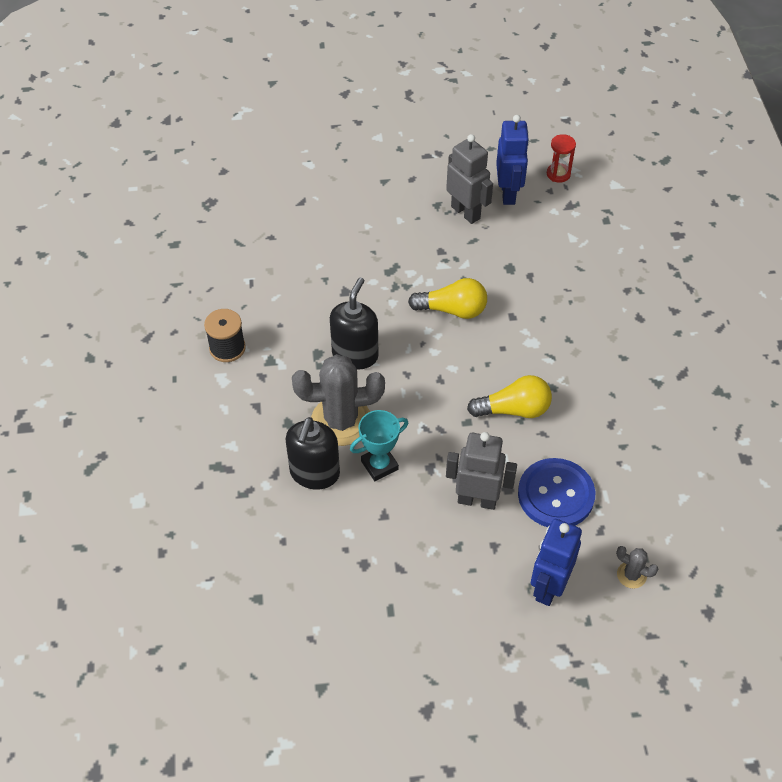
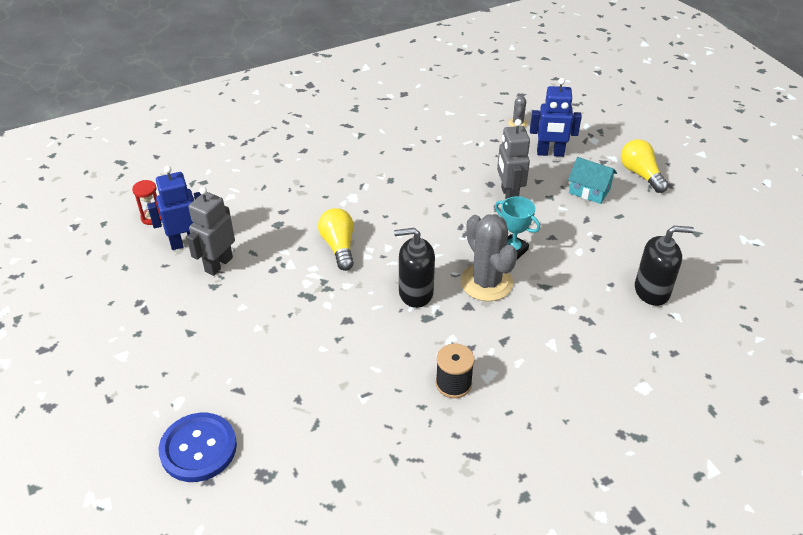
camera: 110 degrees left, 10 degrees down
black soap dispenser [285,417,340,489] -> black soap dispenser moved to [635,226,694,306]
yellow light bulb [467,375,552,418] -> yellow light bulb moved to [621,139,669,193]
blue button [518,458,595,527] -> blue button moved to [159,413,237,482]
none -> turquoise house [568,157,617,204]

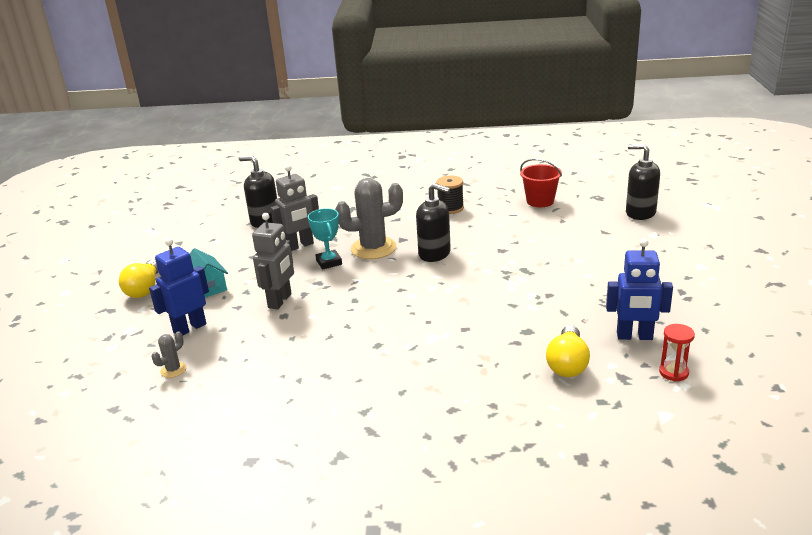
camera: 150 degrees left, 15 degrees down
blue button [159,413,237,482] -> black soap dispenser [626,144,660,220]
grey robot [187,187,235,276] -> grey robot moved to [271,165,319,251]
yellow light bulb [318,208,354,271] -> yellow light bulb moved to [546,325,590,377]
grey cactus [460,214,517,301] -> grey cactus turned 75 degrees clockwise [335,178,403,259]
blue robot [530,78,582,157] -> blue robot turned 75 degrees counterclockwise [149,238,209,335]
none -> red bucket [520,159,562,207]

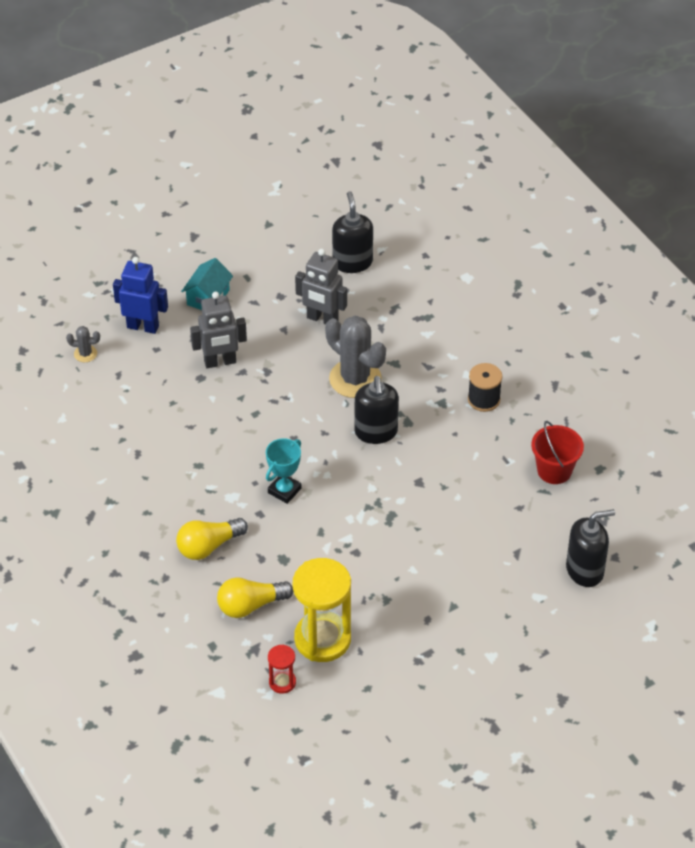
camera: 55 degrees right, 20 degrees up
yellow light bulb [119,259,158,298] -> yellow light bulb moved to [176,518,248,560]
turquoise trophy [308,208,342,270] -> turquoise trophy moved to [266,438,301,504]
blue robot [606,238,673,340] -> yellow hourglass [293,558,351,662]
black soap dispenser [626,144,660,220] -> black soap dispenser turned 75 degrees clockwise [566,509,615,587]

